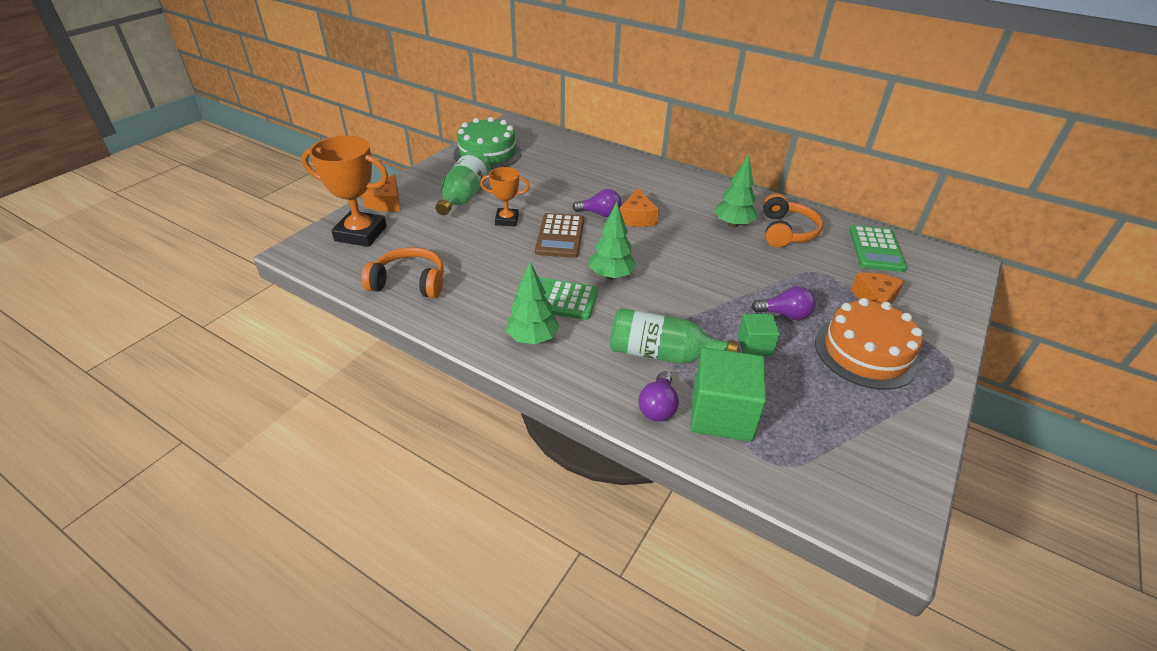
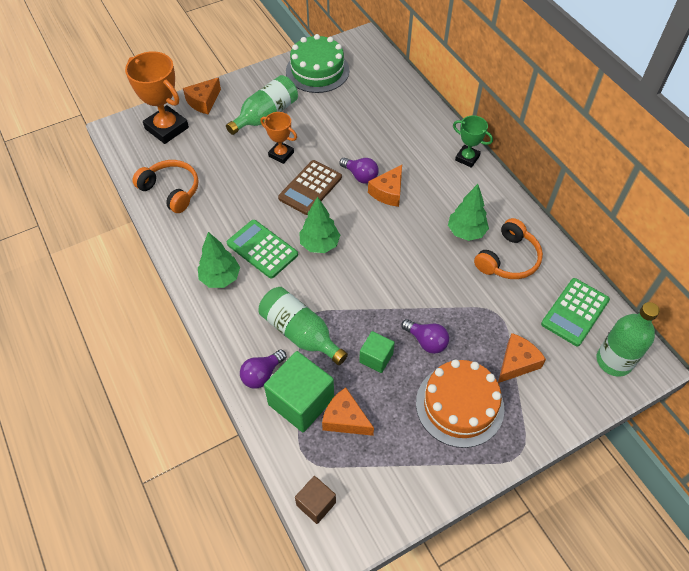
camera: 30 degrees right, 15 degrees up
none -> brown cube [295,476,336,524]
none -> orange cheese [322,388,374,436]
none -> green trophy [453,116,493,168]
none -> green bottle [597,302,660,377]

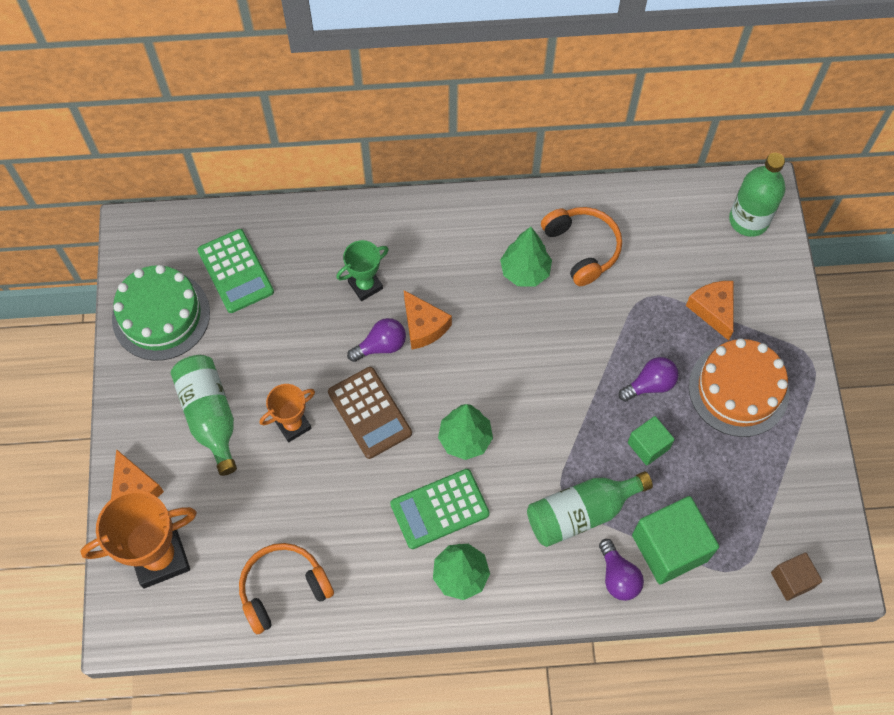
camera: 65 degrees left, 10 degrees up
orange cheese [322,388,374,436] -> none
green trophy [453,116,493,168] -> green trophy moved to [336,240,389,301]
green calculator [541,278,610,346] -> green calculator moved to [197,229,274,313]

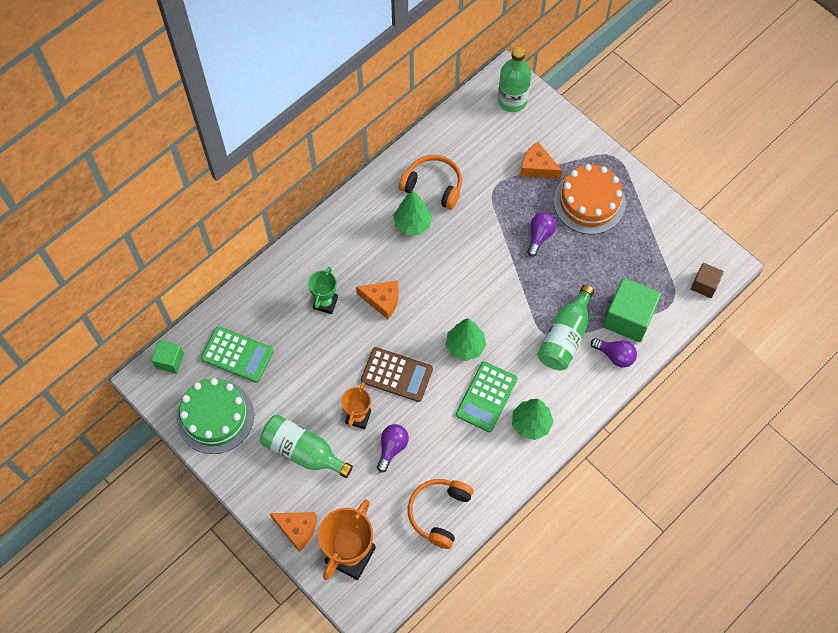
camera: 40 degrees left, 0 degrees up
purple light bulb [347,318,406,362] -> purple light bulb moved to [377,424,409,472]
green cube [628,416,675,466] -> green cube moved to [151,340,184,374]

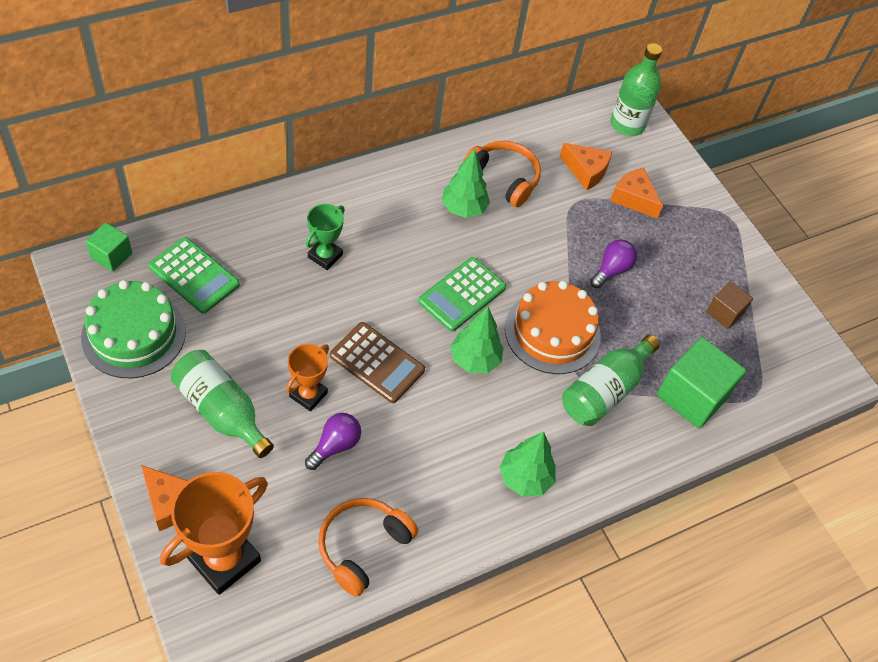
camera: 10 degrees right, 10 degrees down
orange cheese [356,281,399,320] -> orange cheese moved to [560,143,612,190]
green calculator [456,361,517,432] -> green calculator moved to [418,257,506,332]
orange cake [554,164,626,234] -> orange cake moved to [505,281,601,374]
purple light bulb [591,338,637,368] -> none
brown cube [691,263,724,298] -> brown cube moved to [706,281,753,329]

